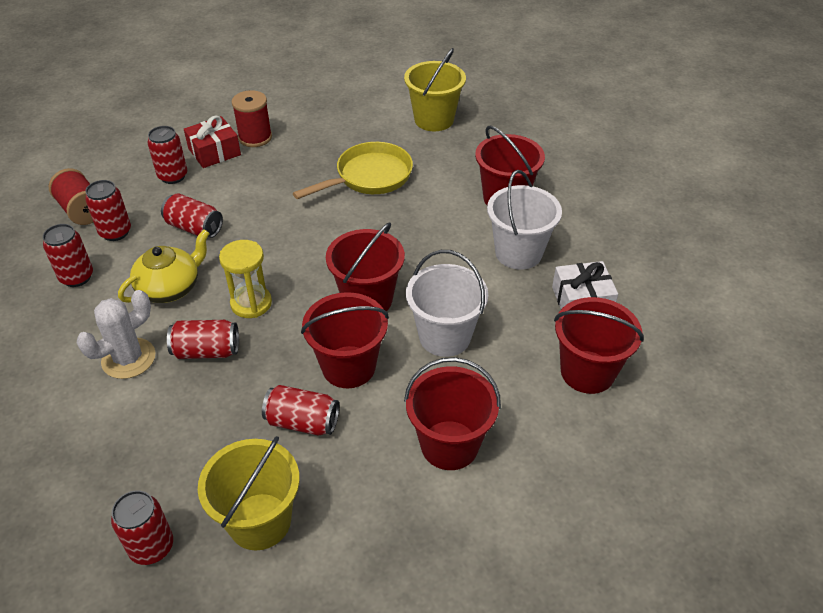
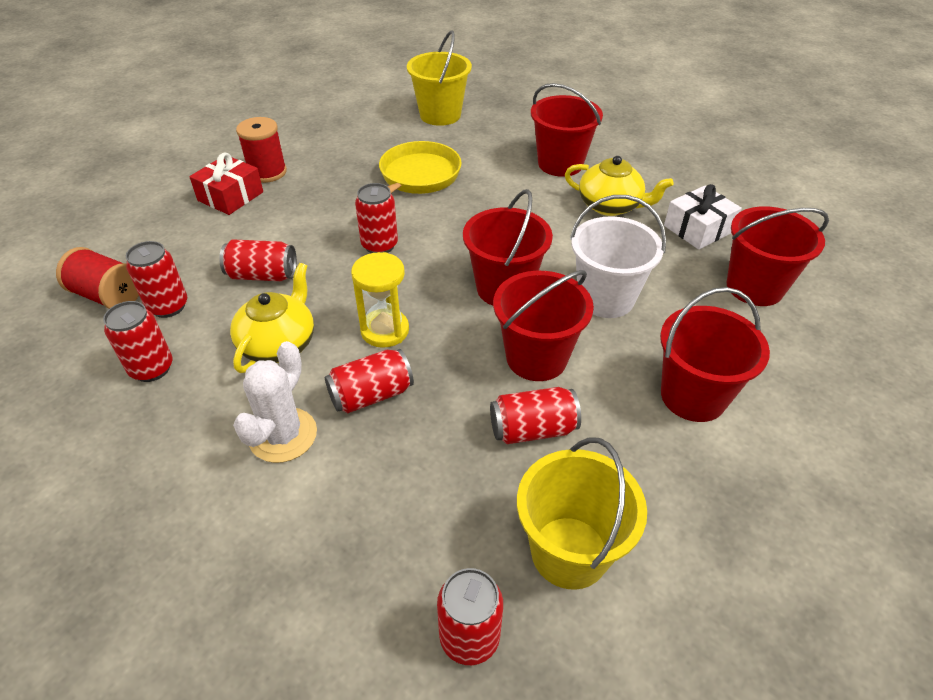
camera: 25 degrees left, 0 degrees up
red can [147,126,187,184] -> red can moved to [355,183,398,253]
white bucket [487,170,562,269] -> yellow teapot [565,156,674,216]

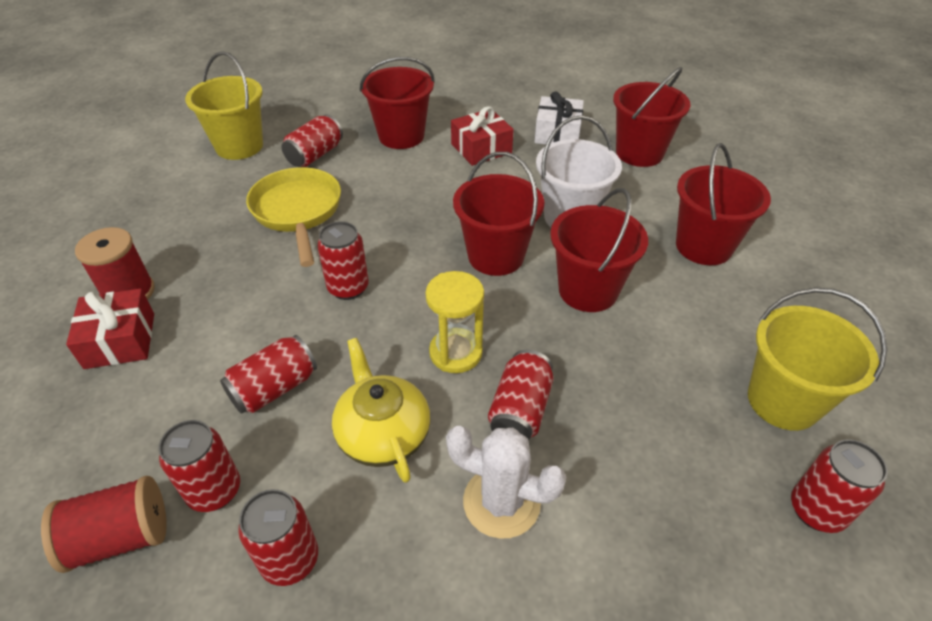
camera: 45 degrees left, 0 degrees up
white cactus [233,341,317,463] -> white cactus turned 45 degrees counterclockwise [446,426,567,539]
red can [490,387,581,444] -> red can moved to [282,115,343,167]
yellow teapot [565,156,674,216] -> red gift [451,106,514,166]

